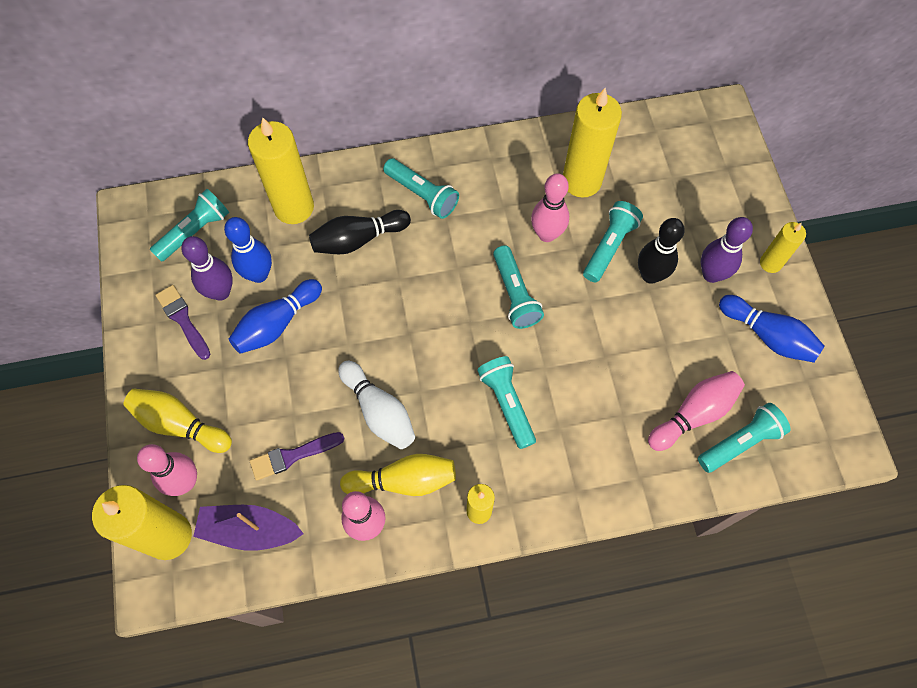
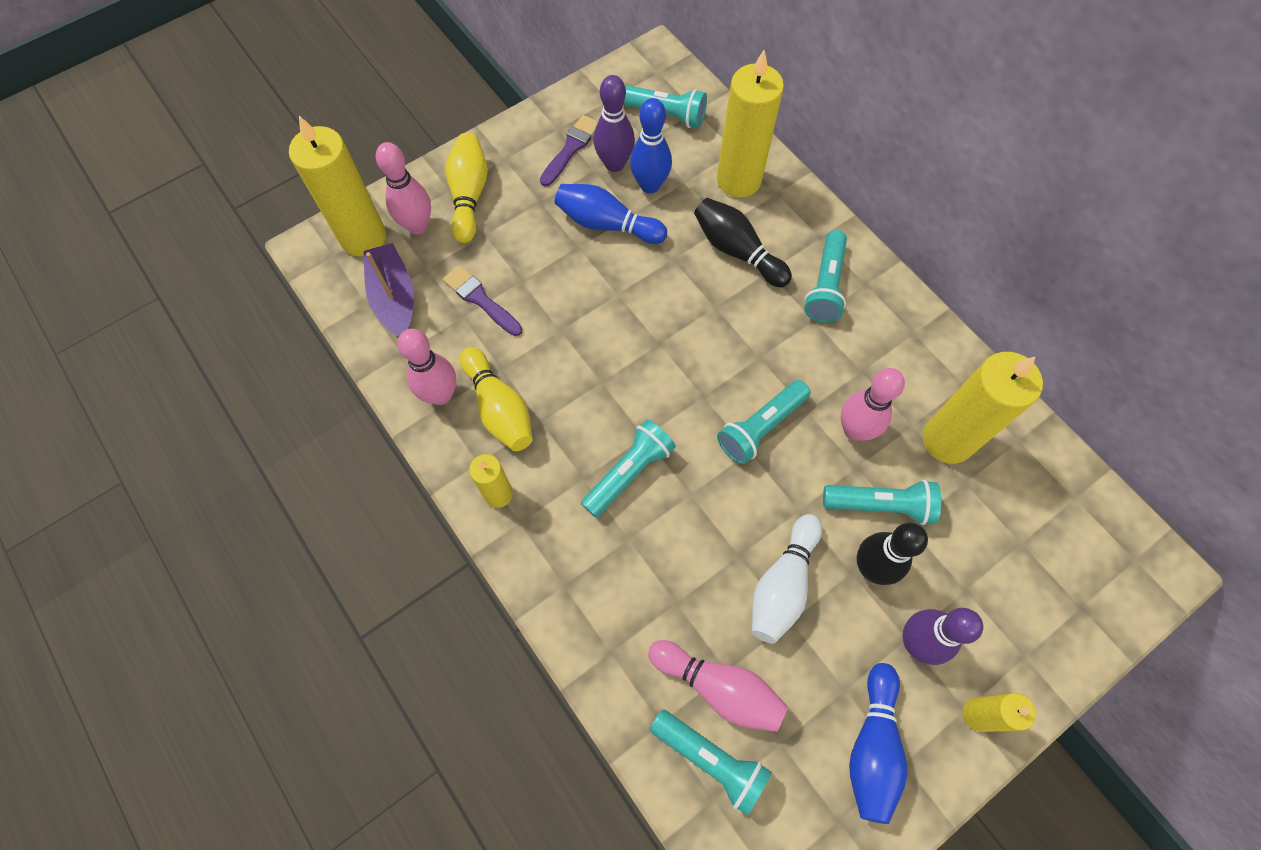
camera: 65 degrees right, 0 degrees up
white bowling pin [338,361,415,449] -> white bowling pin moved to [752,514,822,644]

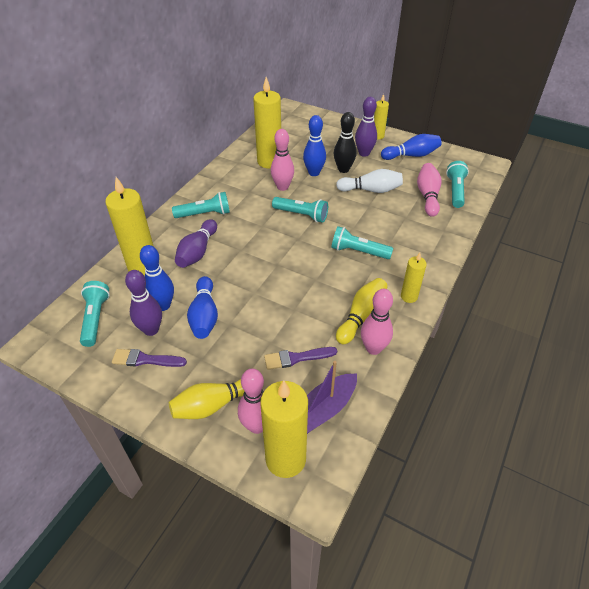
camera: 115 degrees left, 20 degrees down
purple brush [443,265,522,336] -> purple brush turned 60 degrees clockwise [264,347,337,370]
black bowling pin [694,198,792,287] -> purple bowling pin [175,219,217,268]
turquoise flashlight [823,480,941,525] -> blue bowling pin [303,115,326,176]

